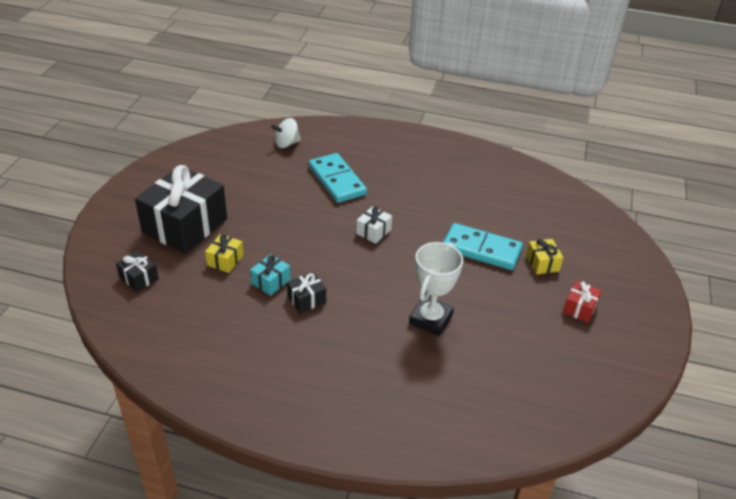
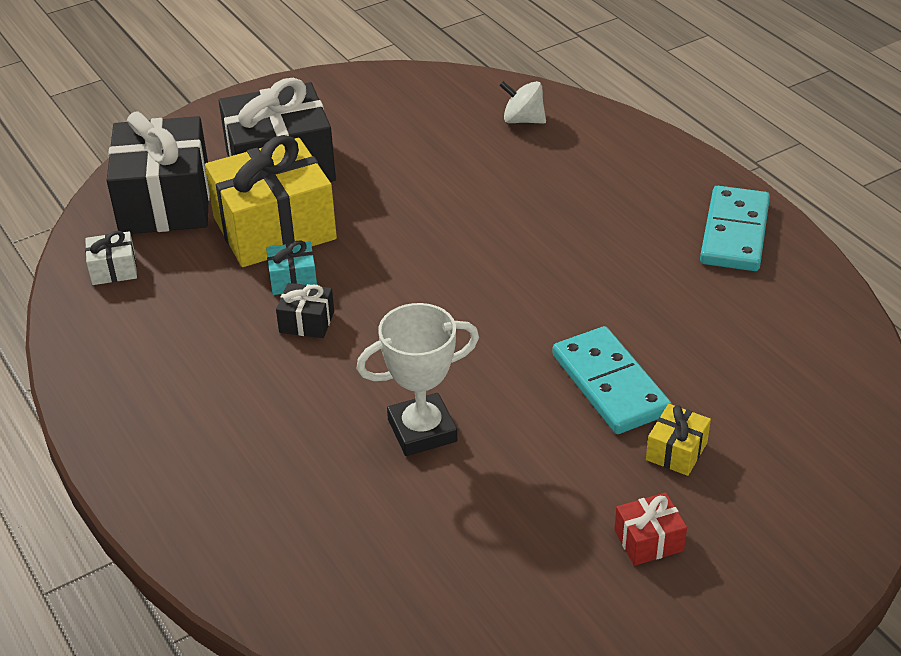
camera: 45 degrees right, 0 degrees up
black gift [116,251,159,292] -> black gift [107,111,210,234], size x2.33
yellow gift [205,234,244,273] -> yellow gift [205,135,337,267], size x2.33
turquoise domino [309,153,367,203] -> turquoise domino moved to [700,186,770,271]
white gift [356,206,392,244] -> white gift moved to [85,231,137,285]

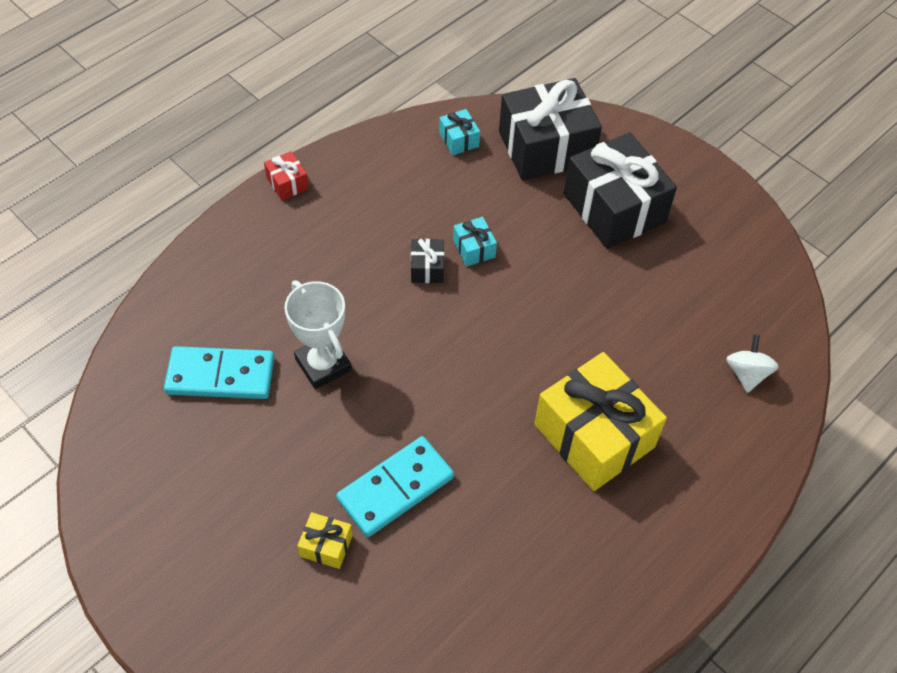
camera: 75 degrees right, 15 degrees up
white gift [85,231,137,285] -> turquoise gift [439,109,480,155]
yellow gift [205,135,337,267] -> yellow gift moved to [534,352,667,491]
red gift [614,492,687,566] -> red gift moved to [264,151,309,200]
turquoise domino [700,186,770,271] -> turquoise domino moved to [164,346,274,399]

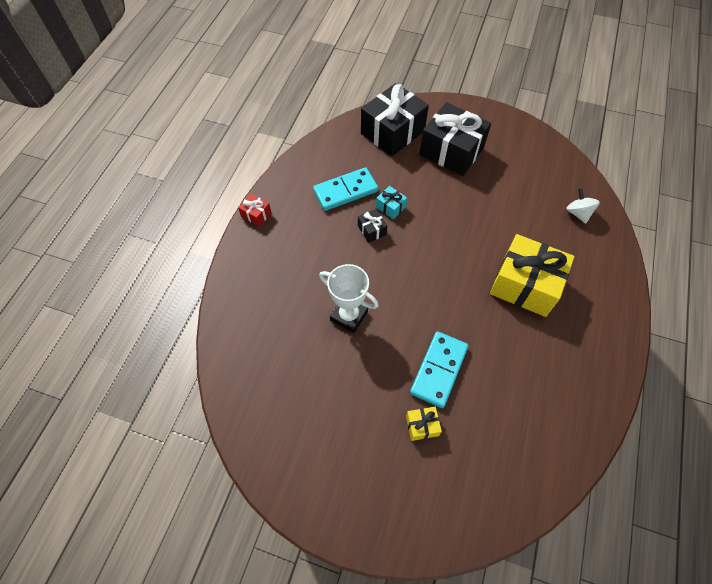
camera: 25 degrees left, 5 degrees up
turquoise domino [164,346,274,399] -> turquoise domino moved to [313,167,378,211]
turquoise gift [439,109,480,155] -> none

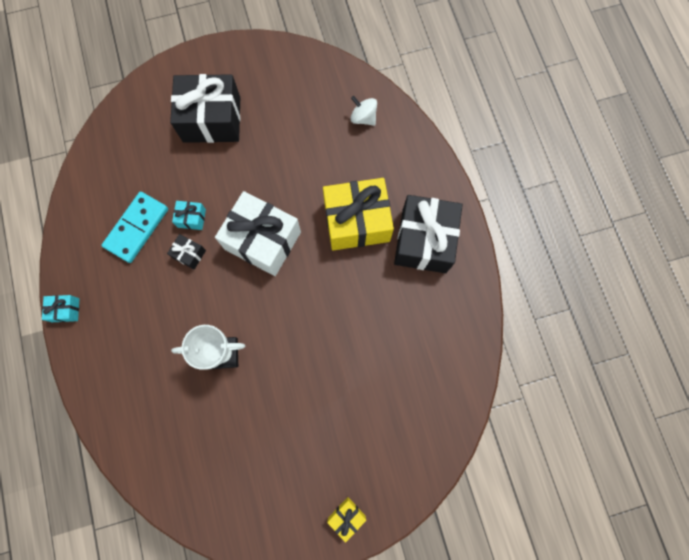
camera: 35 degrees left, 15 degrees up
red gift [238,194,271,227] -> turquoise gift [42,295,79,322]
black gift [361,83,429,156] -> black gift moved to [394,195,463,273]
yellow gift [406,407,442,441] -> yellow gift moved to [327,497,366,543]
turquoise domino [410,331,469,408] -> none
none -> white gift [215,191,301,276]

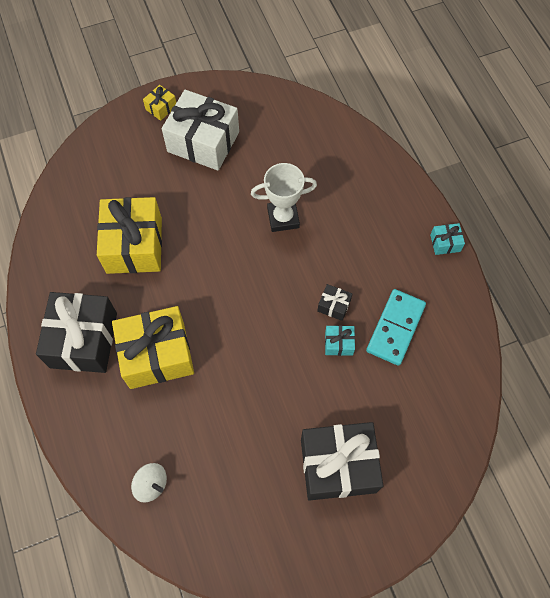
camera: 175 degrees right, 10 degrees down
white gift [215,191,301,276] -> white gift moved to [162,90,239,171]
none -> yellow gift [97,197,162,274]

